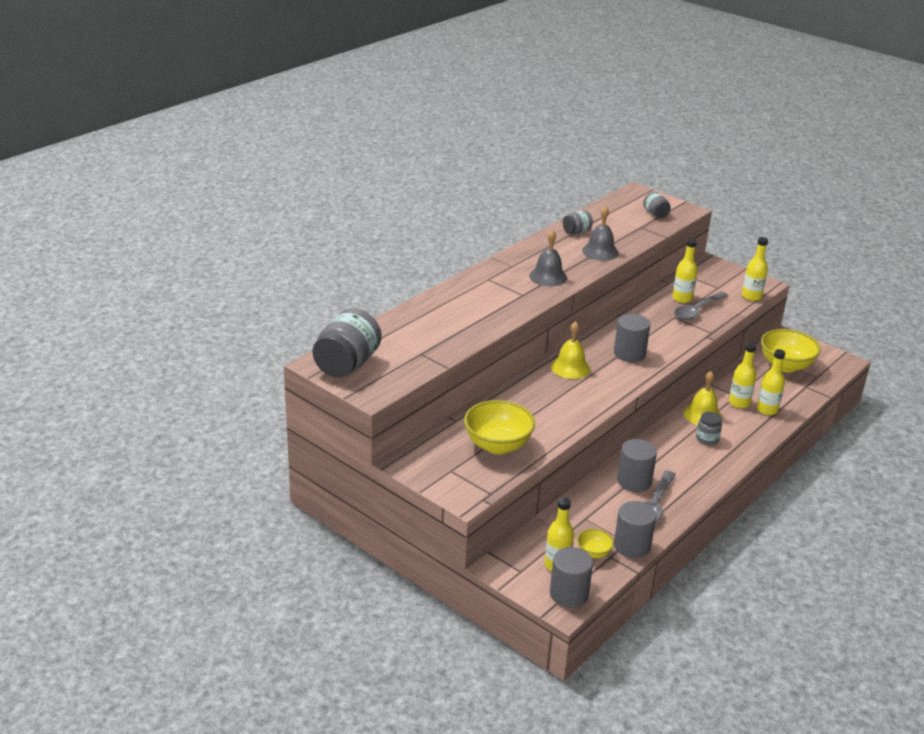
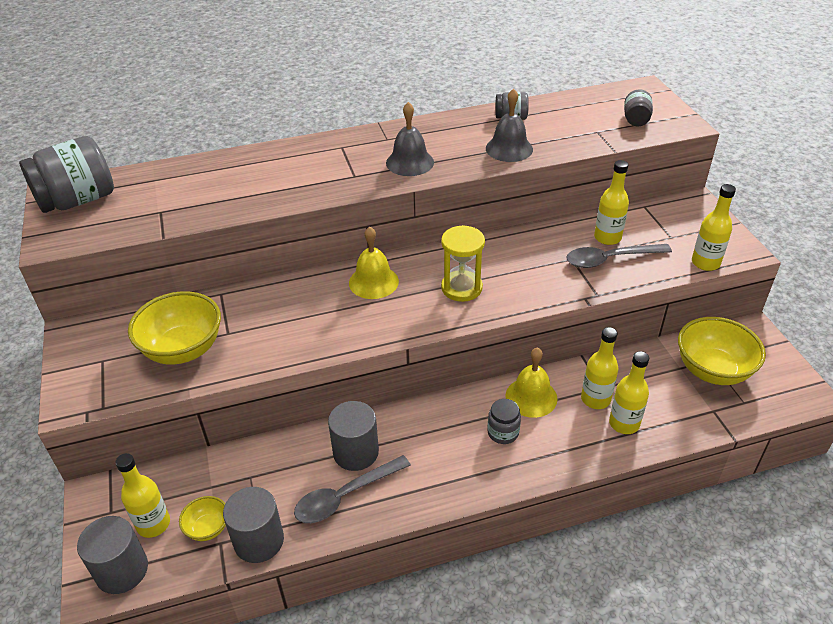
camera: 35 degrees right, 10 degrees up
grey cylinder [614,314,650,362] -> yellow hourglass [441,225,485,302]

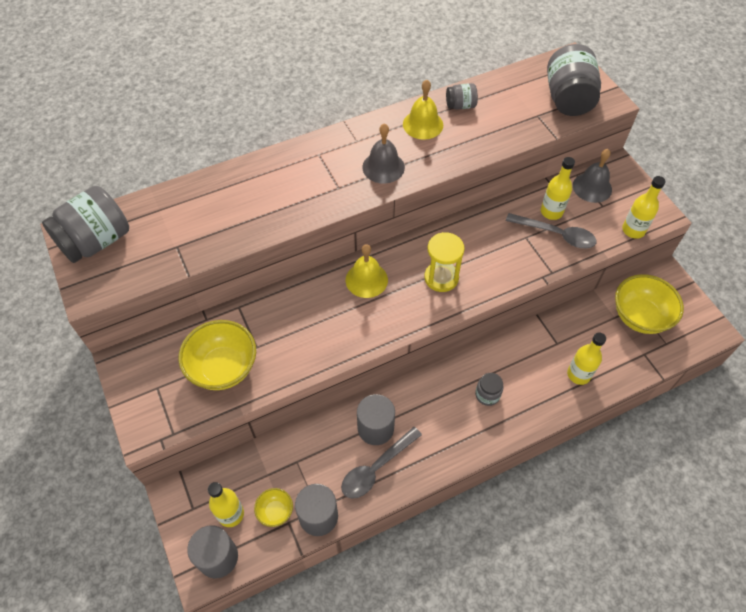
camera: 10 degrees left, 15 degrees up
grey bell [486,88,533,162] -> grey bell moved to [573,149,612,203]
yellow bell [505,347,557,418] -> yellow bell moved to [403,80,443,140]
grey spoon [566,244,672,268] -> grey spoon turned 135 degrees counterclockwise [506,213,597,249]
yellow bottle [581,327,618,409] -> none
grey jar [624,89,653,126] -> grey jar [547,44,601,116], size x2.02

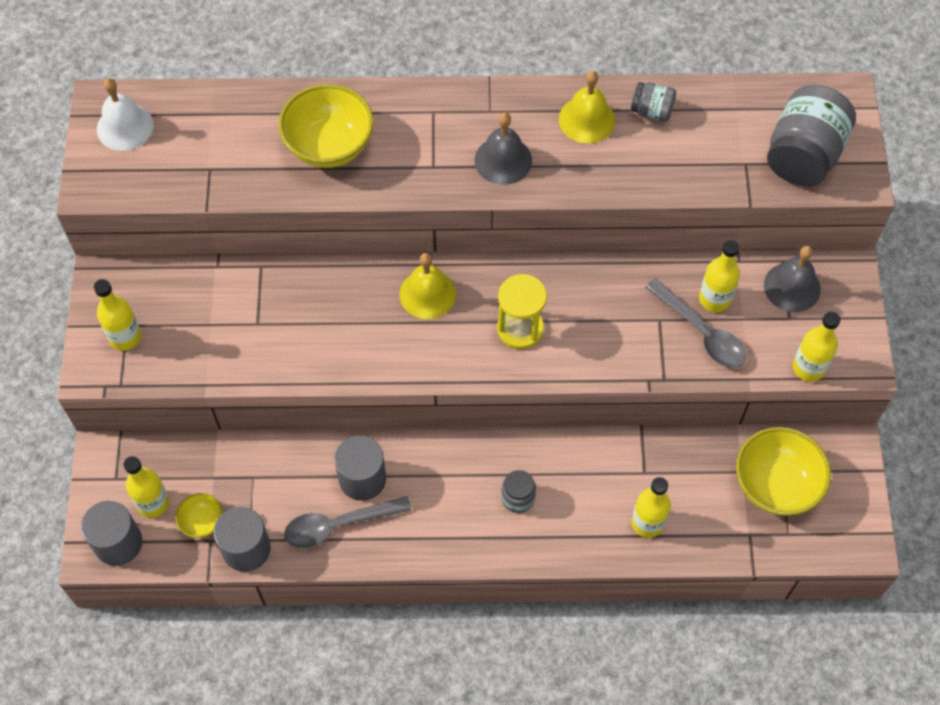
camera: 25 degrees right, 5 degrees up
grey jar [42,186,129,263] -> white bell [97,78,154,151]
yellow bowl [179,320,256,390] -> yellow bowl moved to [278,84,374,168]
none -> yellow bottle [94,279,142,351]

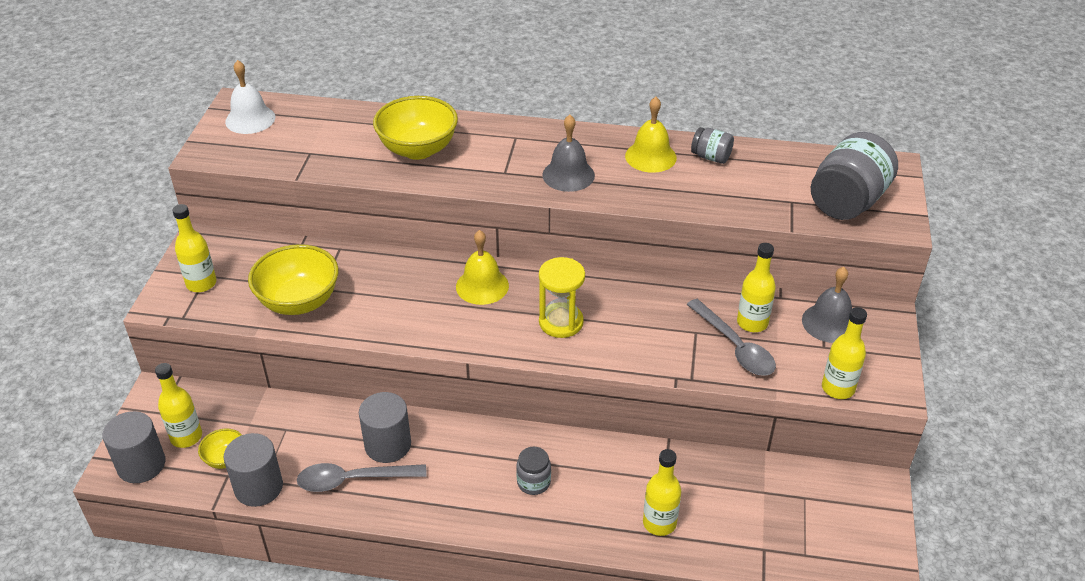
camera: 10 degrees right, 20 degrees down
yellow bowl [736,427,831,516] -> yellow bowl moved to [248,244,339,315]

